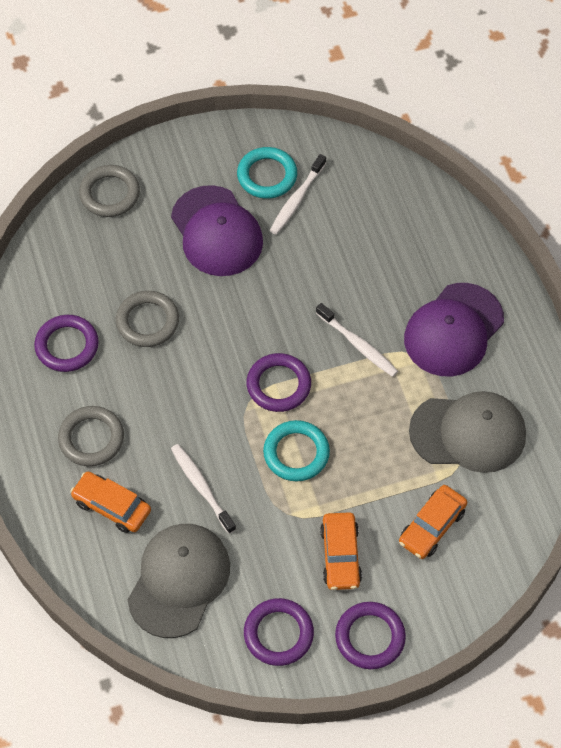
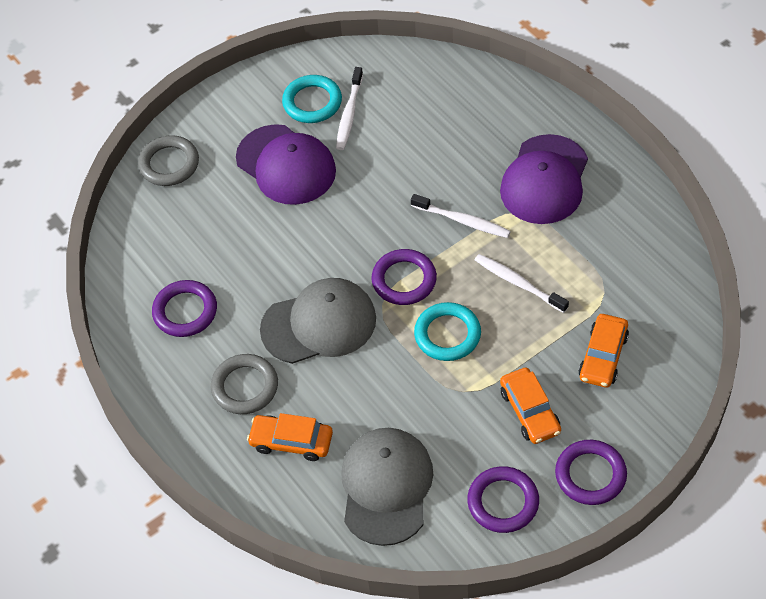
camera: 15 degrees left, 5 degrees down
grey ring [116,291,179,347] -> none
white toothbrush [171,444,236,534] -> white toothbrush moved to [475,254,569,313]
grey cap [409,391,526,473] -> grey cap moved to [260,278,376,364]

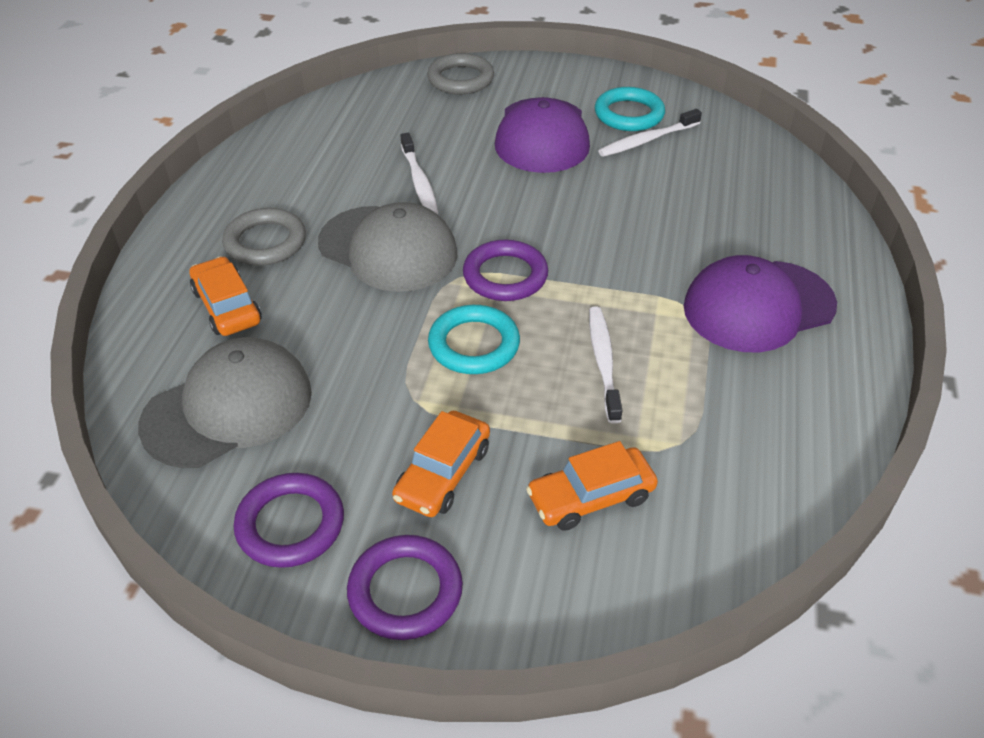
camera: 45 degrees right, 10 degrees down
purple ring [152,280,217,337] -> none
white toothbrush [411,194,511,238] -> white toothbrush moved to [400,133,438,214]

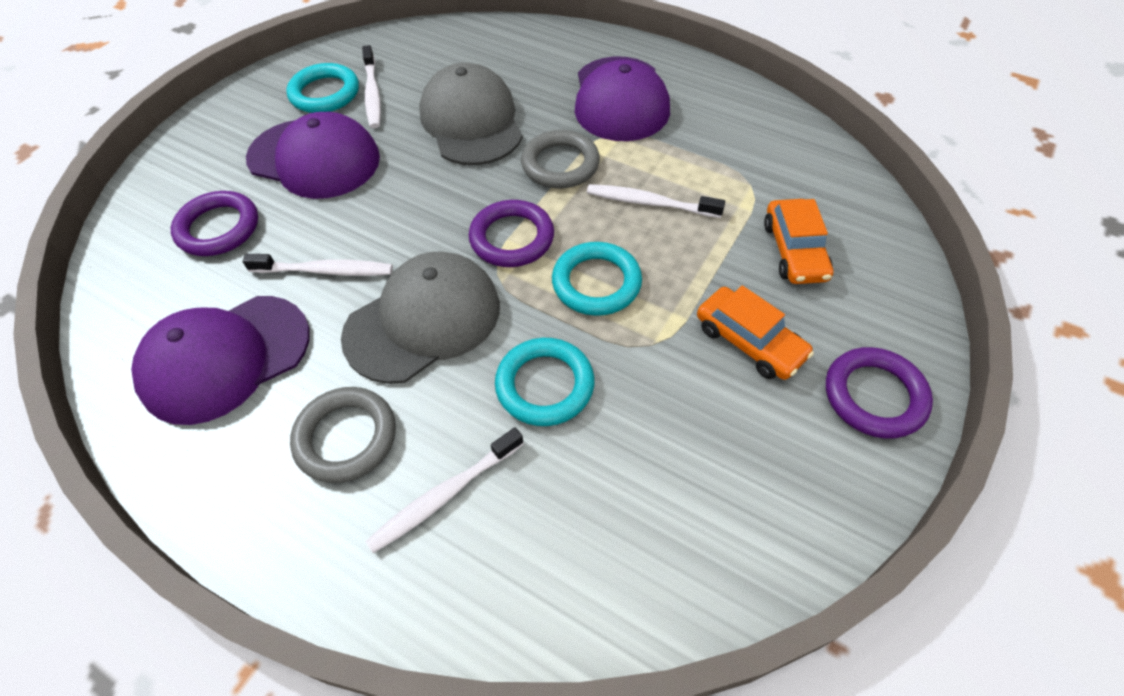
camera: 70 degrees left, 10 degrees up
grey cap [138,337,312,468] -> grey cap moved to [419,62,523,165]
orange car [189,256,262,336] -> white toothbrush [365,427,524,553]
purple ring [233,473,344,568] -> purple ring moved to [171,191,258,256]
grey ring [427,53,494,94] -> grey ring moved to [521,130,600,188]
none -> purple cap [131,296,310,425]
none -> turquoise ring [495,338,595,426]

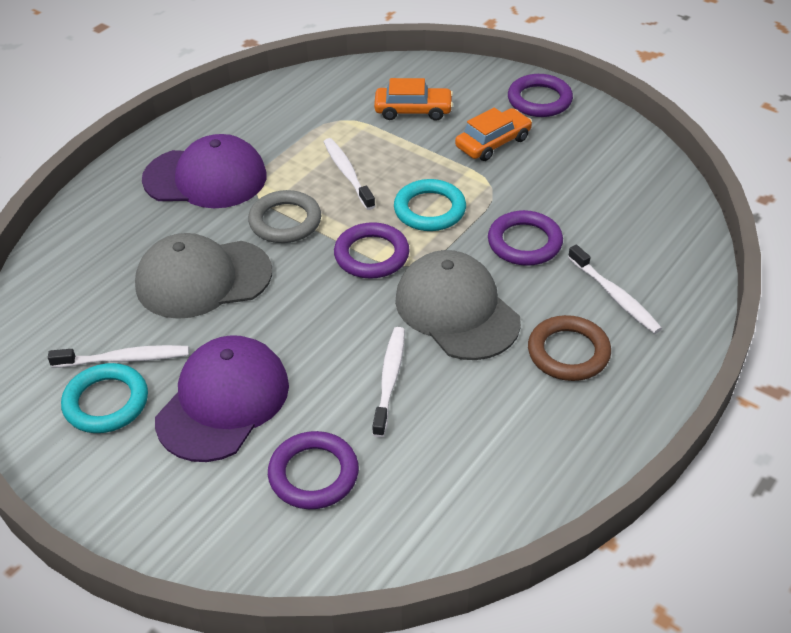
camera: 85 degrees left, 10 degrees down
purple cap [131,296,310,425] -> none
grey ring [290,387,396,483] -> brown ring [528,315,611,381]
turquoise ring [495,338,595,426] -> purple ring [488,210,563,266]
white toothbrush [587,184,725,218] -> white toothbrush turned 135 degrees clockwise [324,138,375,210]

